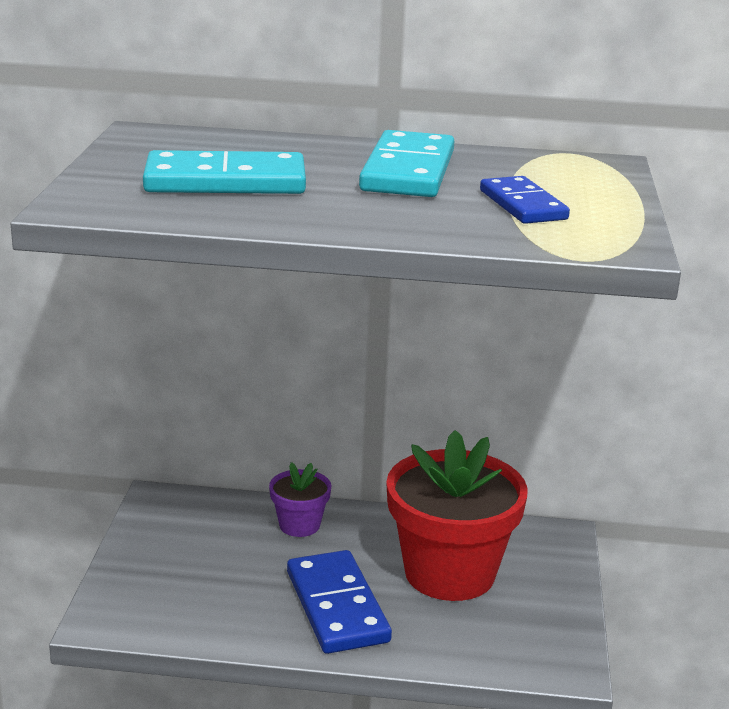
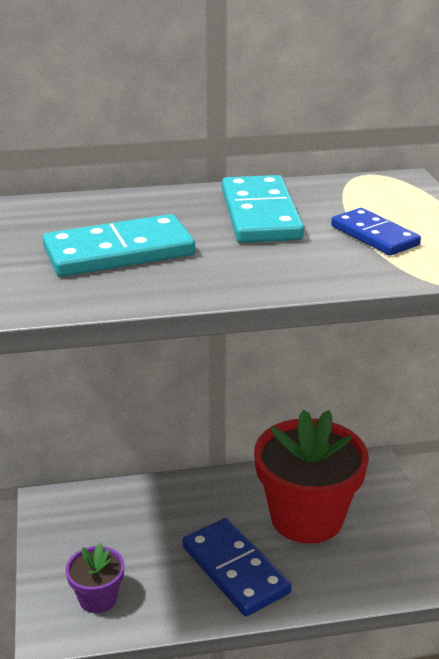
camera: 15 degrees left, 5 degrees up
purple flower pot [269,462,332,537] -> purple flower pot moved to [65,542,124,613]

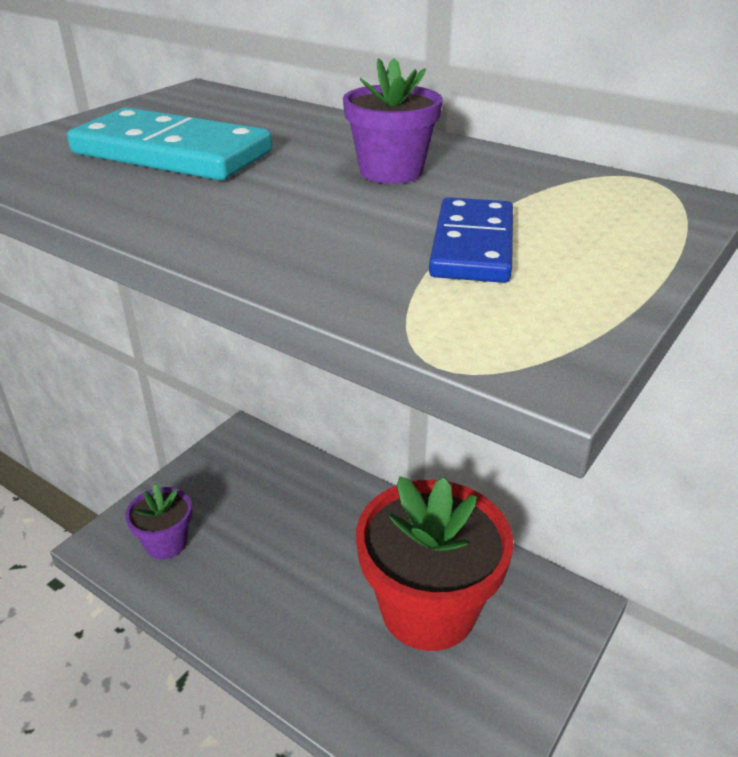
camera: 45 degrees right, 5 degrees up
blue domino [182,518,292,616] -> none
turquoise domino [222,175,304,243] -> purple flower pot [343,58,443,184]

